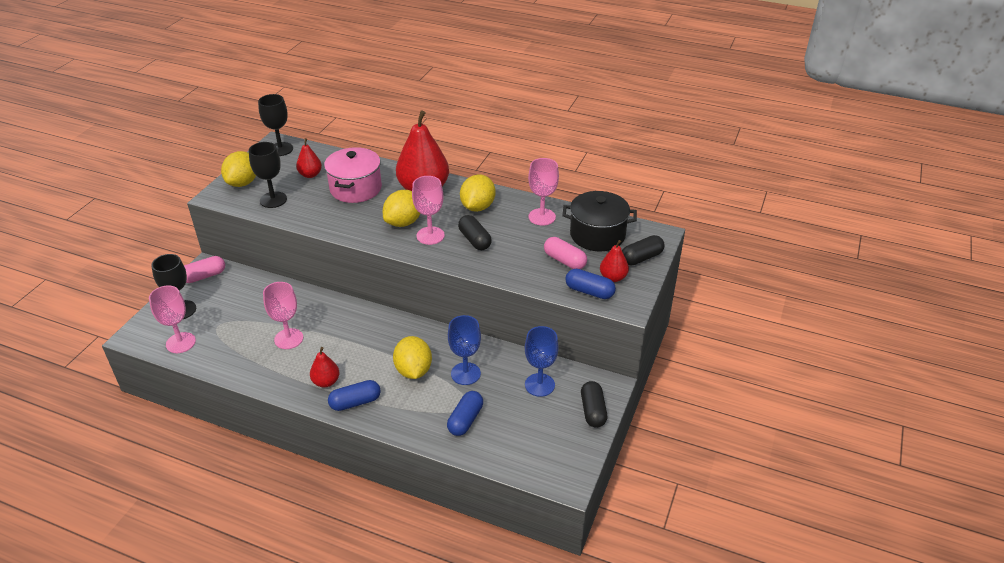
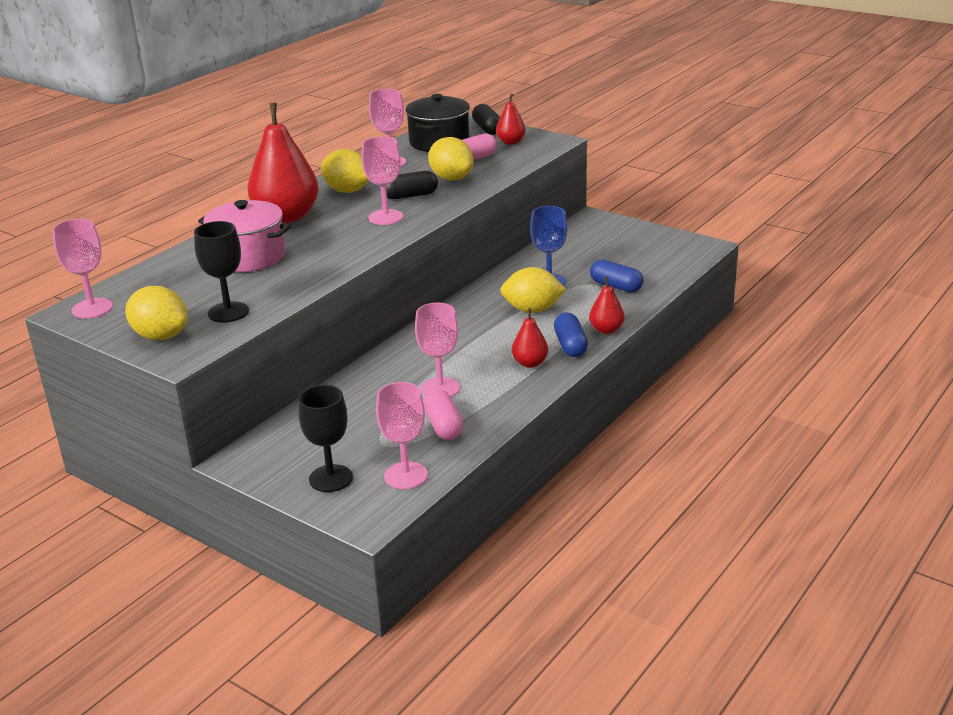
camera: 75 degrees left, 10 degrees down
pink capsule [184,256,225,283] -> pink capsule moved to [424,389,463,440]
black goblet [258,94,293,156] -> pink goblet [52,219,113,319]
red pear [296,138,322,178] -> red pear moved to [589,277,625,334]
yellow lemon [383,190,421,227] -> yellow lemon moved to [428,137,474,181]
blue goblet [525,326,559,397] -> none
blue capsule [565,269,616,299] -> none
black capsule [581,381,607,428] -> none

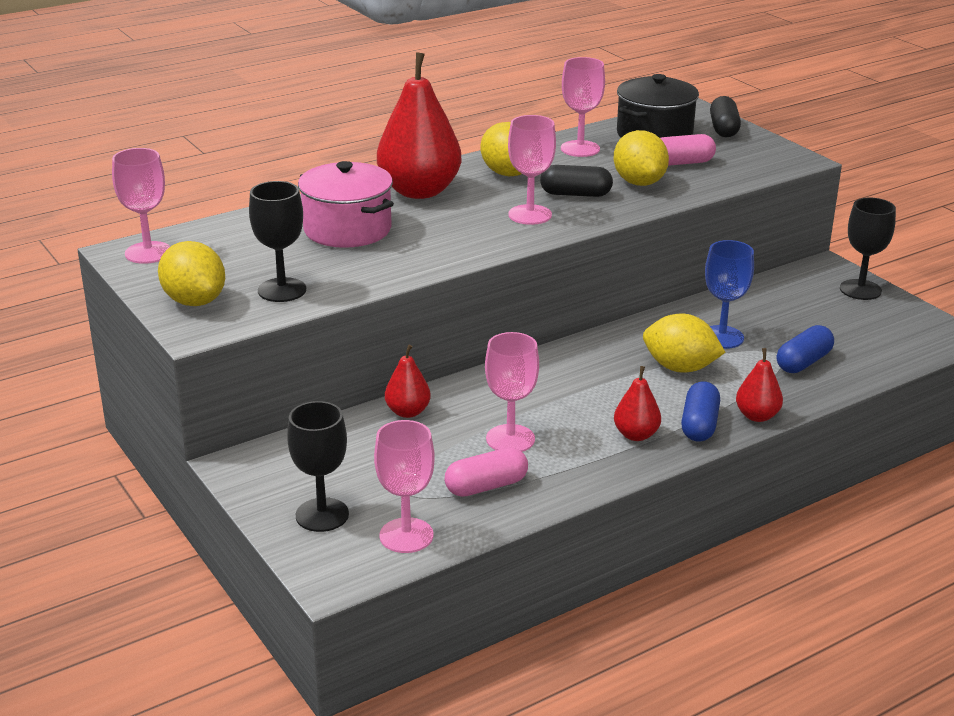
camera: 20 degrees right, 0 degrees up
pink capsule [424,389,463,440] -> pink capsule turned 60 degrees clockwise [445,447,528,497]
red pear [496,94,526,145] -> red pear moved to [385,345,431,418]
blue capsule [590,260,643,292] -> blue capsule turned 75 degrees clockwise [777,325,834,373]
none -> black goblet [840,197,896,300]

